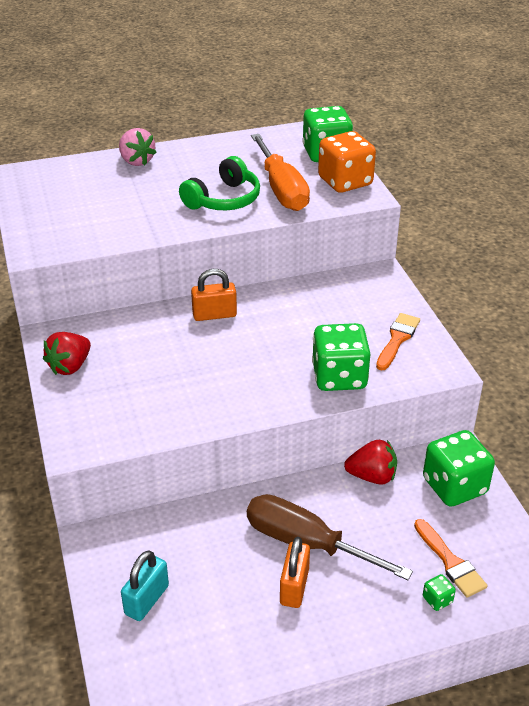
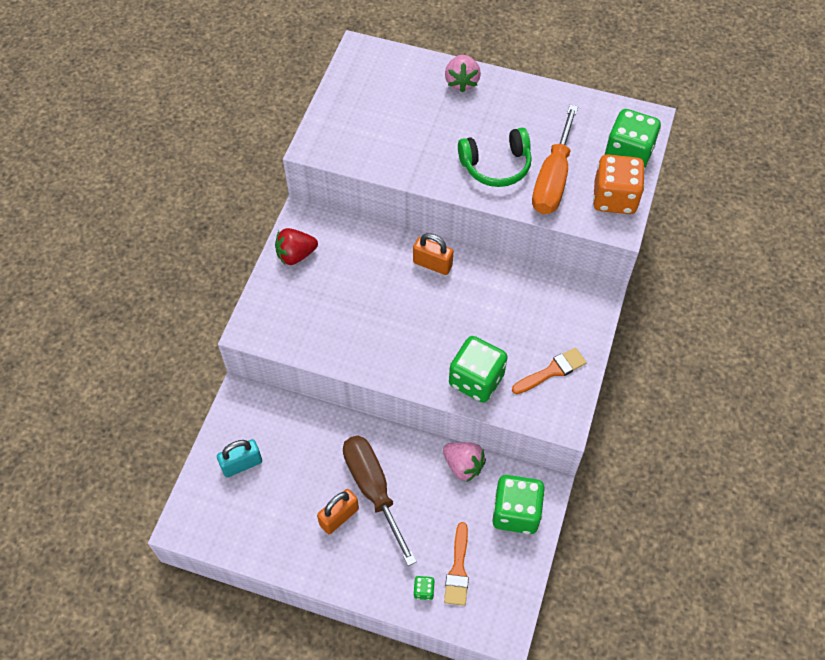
camera: 35 degrees right, 20 degrees up
red strawberry [344,440,397,485] -> pink strawberry [443,442,486,482]

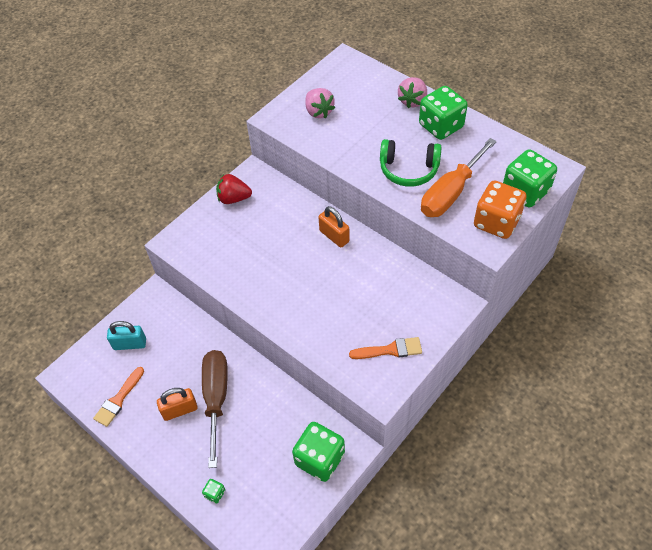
camera: 25 degrees right, 5 degrees down
pink strawberry [443,442,486,482] -> pink strawberry moved to [305,88,335,119]
orange brush [444,522,469,606] -> orange brush moved to [93,367,144,427]
green dice [449,336,508,403] -> green dice moved to [419,86,468,140]

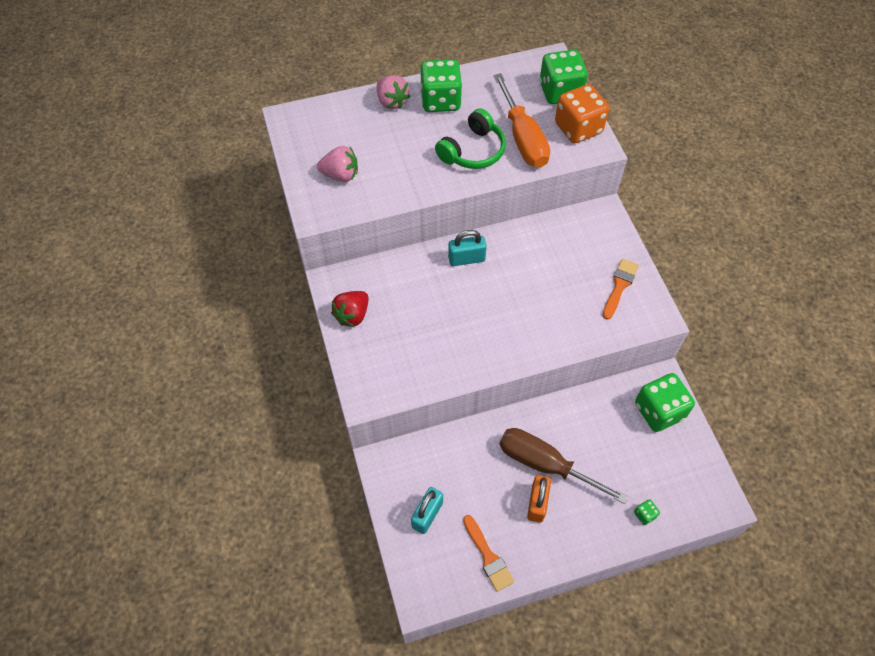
camera: 60 degrees left, 5 degrees up
orange padlock [319,206,350,248] -> turquoise padlock [448,230,487,266]

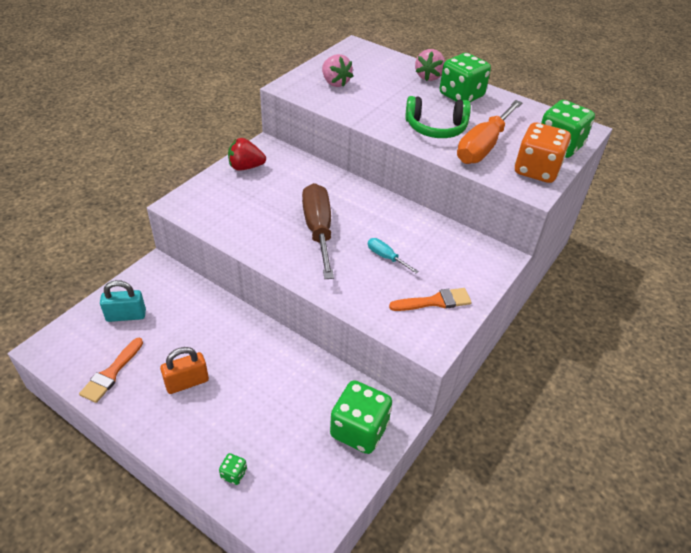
camera: 50 degrees right, 15 degrees down
turquoise padlock [448,230,487,266] -> none
brown screwdriver [499,428,628,504] -> brown screwdriver moved to [302,183,334,279]
none -> turquoise screwdriver [368,238,419,274]

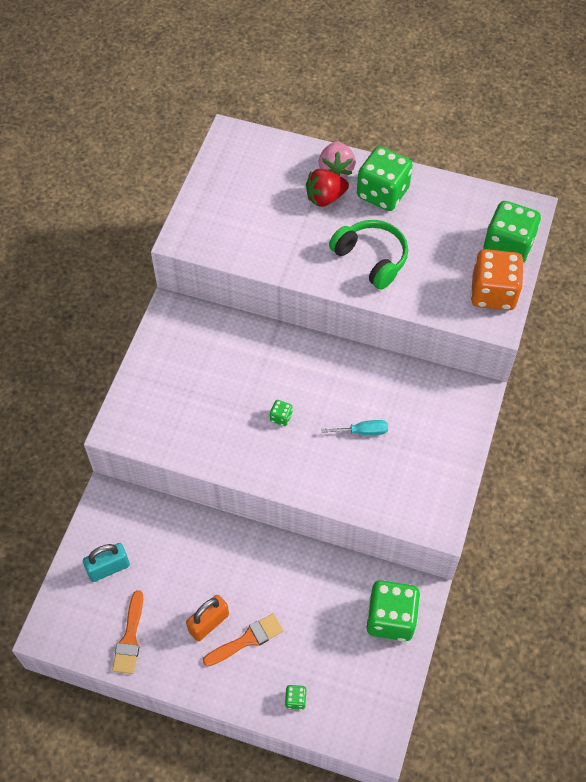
camera: 15 degrees left, 15 degrees up
red strawberry [228,138,266,171] -> red strawberry moved to [306,169,349,207]
brown screwdriver [302,183,334,279] -> green dice [270,400,293,426]
pink strawberry [322,54,353,87] -> none
turquoise screwdriver [368,238,419,274] -> turquoise screwdriver turned 150 degrees clockwise [321,420,388,435]
orange brush [389,288,472,311] -> orange brush moved to [203,613,283,667]
green headphones [405,96,471,138] -> green headphones turned 120 degrees counterclockwise [329,220,408,290]
orange screwdriver [457,100,523,164] -> none

